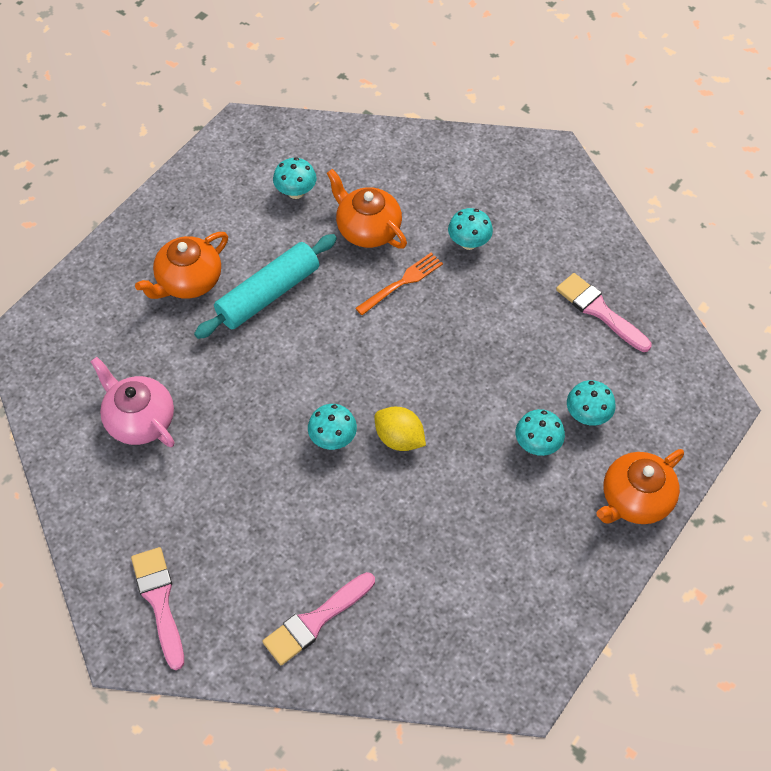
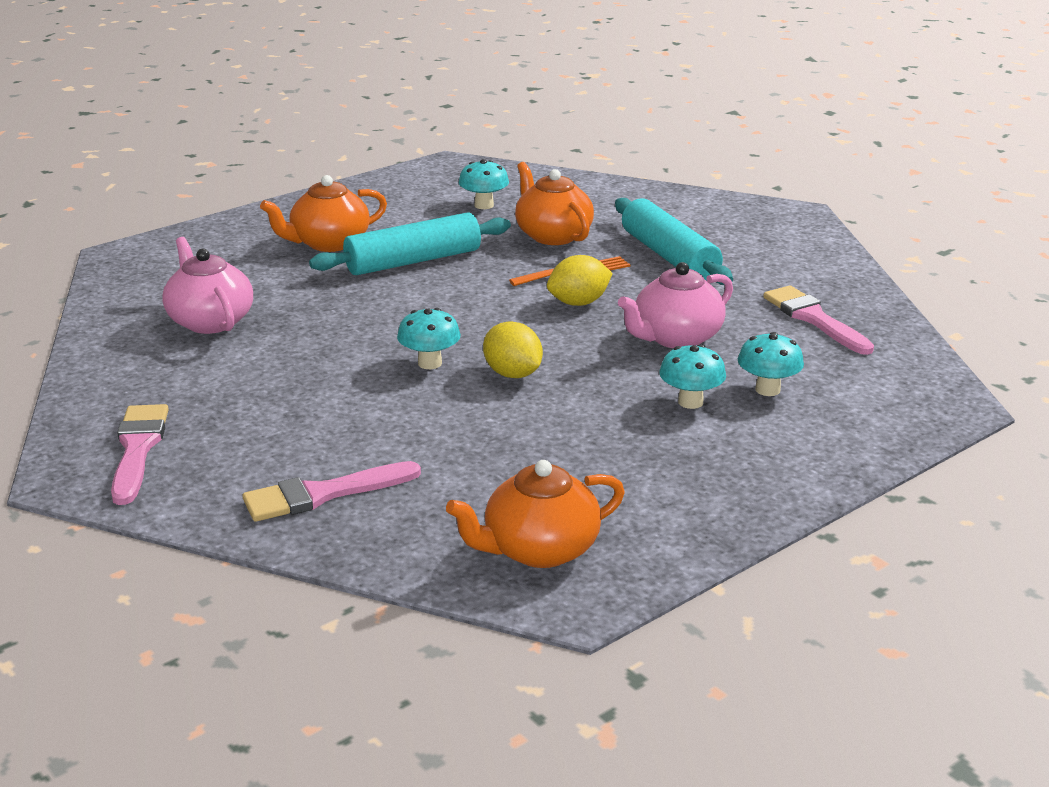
camera: 15 degrees right, 30 degrees down
turquoise mushroom [448,208,493,250] -> turquoise rolling pin [615,198,733,285]
orange teapot [596,449,684,524] -> orange teapot moved to [446,460,625,568]
none -> yellow lemon [547,255,613,306]
none -> pink teapot [618,262,733,348]

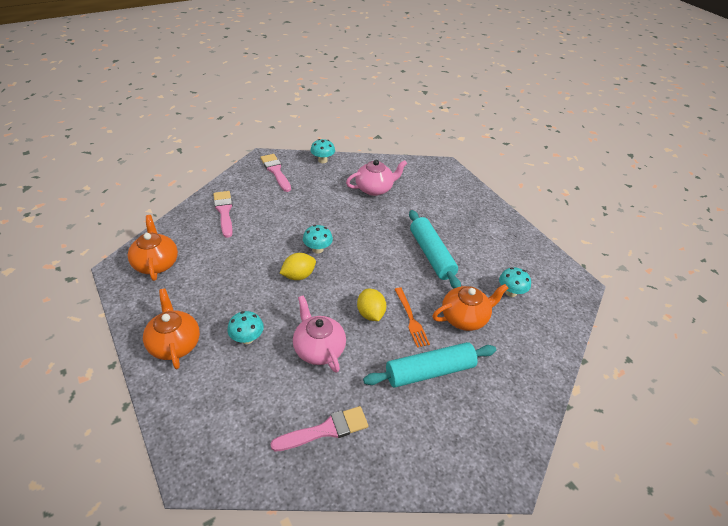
camera: 95 degrees right, 15 degrees up
pink brush [111,404,169,505] -> pink brush turned 120 degrees counterclockwise [260,154,291,192]
orange teapot [260,175,387,252] -> orange teapot moved to [143,289,200,369]
turquoise mushroom [738,332,804,396] -> turquoise mushroom moved to [310,139,335,163]

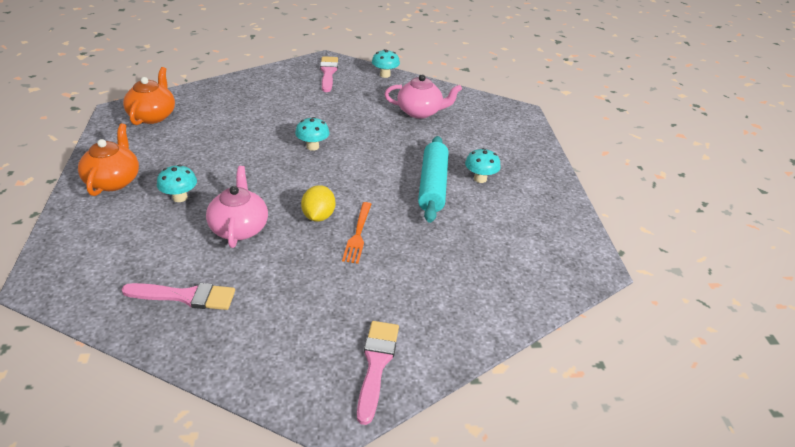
camera: 25 degrees right, 5 degrees down
pink brush [213,191,233,238] -> pink brush moved to [357,321,399,425]
yellow lemon [280,253,316,280] -> none
turquoise rolling pin [363,342,496,388] -> none
orange teapot [433,284,508,331] -> none
turquoise mushroom [499,267,531,297] -> turquoise mushroom moved to [465,148,501,183]

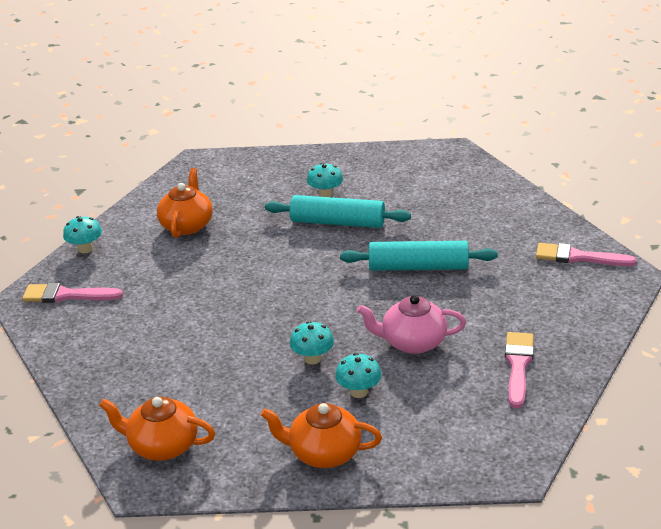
camera: 80 degrees left, 5 degrees down
turquoise mushroom [295,117,330,151] -> turquoise mushroom moved to [290,321,334,365]
yellow lemon [301,185,335,222] -> none
orange fork [342,202,371,264] -> turquoise rolling pin [340,241,498,271]
pink teapot [384,75,462,119] -> orange teapot [157,168,213,238]

